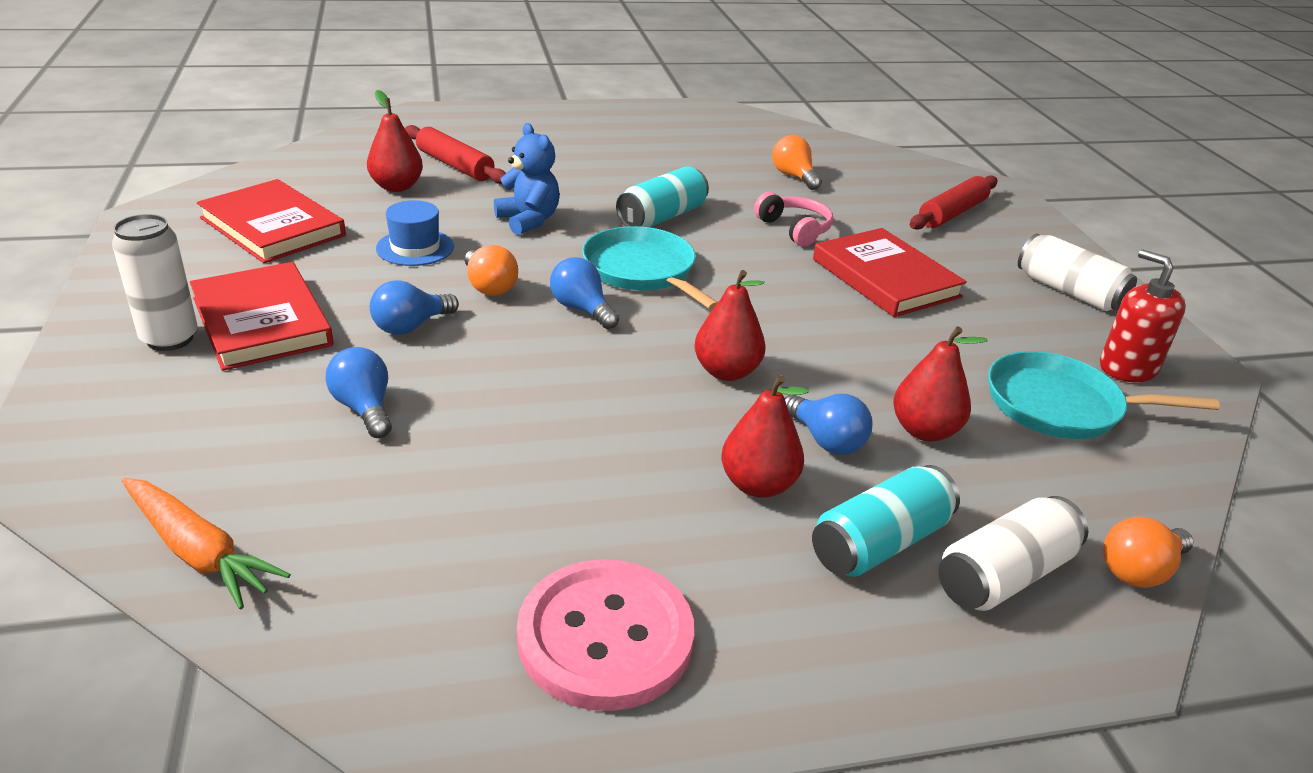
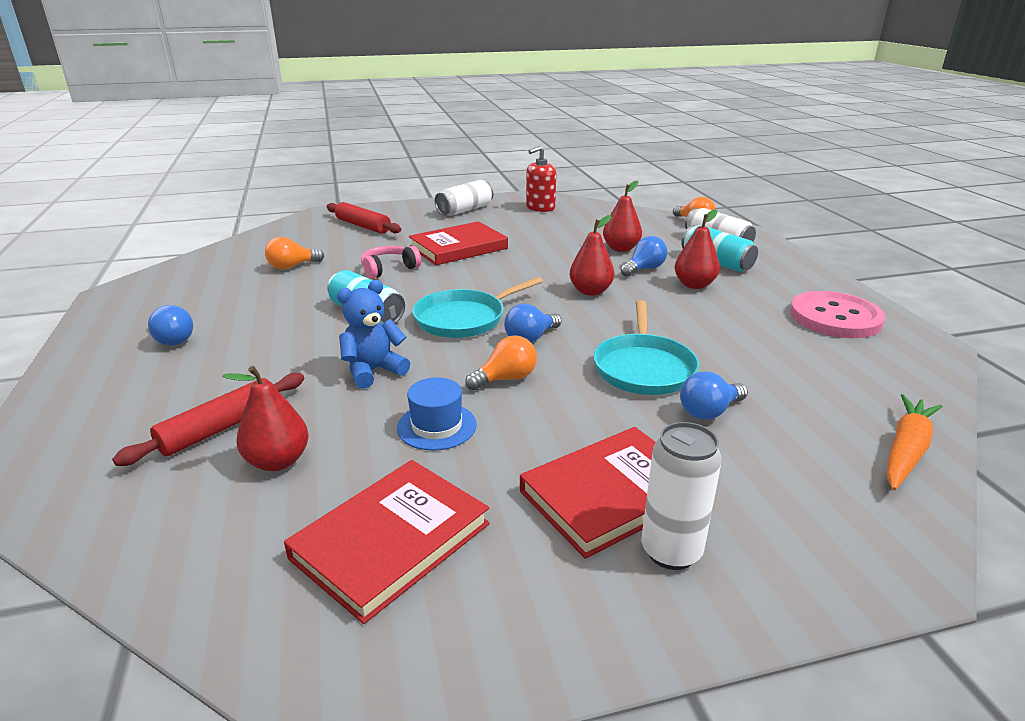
camera: 90 degrees left, 5 degrees down
blue light bulb [370,280,459,335] -> blue light bulb moved to [148,305,193,346]
turquoise pan [988,351,1220,439] -> turquoise pan moved to [593,300,699,395]

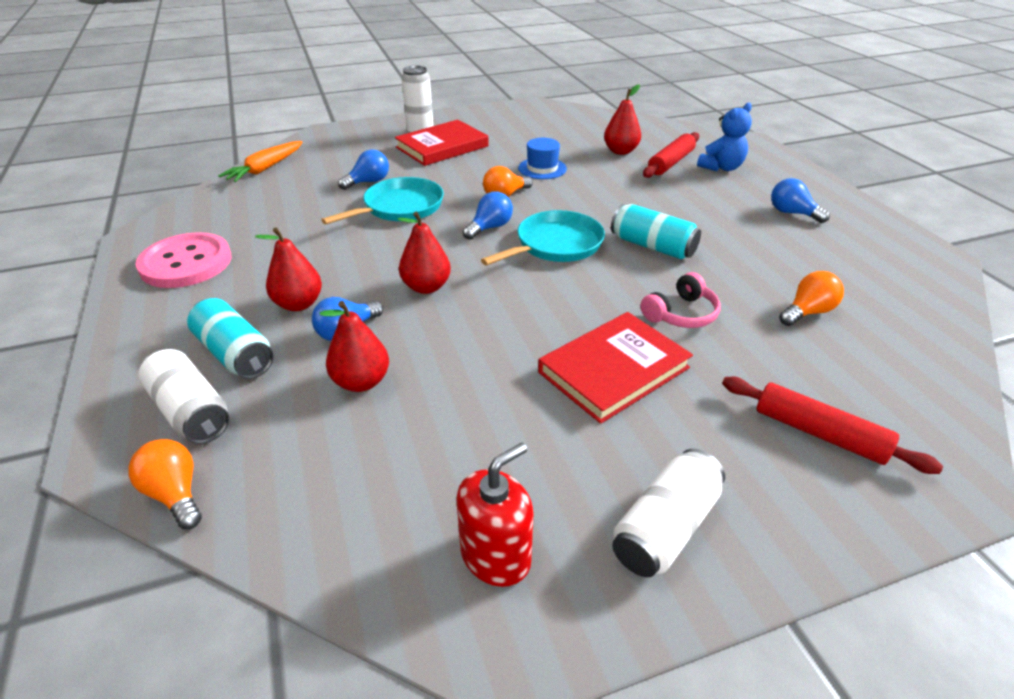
camera: 175 degrees right, 10 degrees up
red book [284,460,490,624] -> none
blue teddy bear [337,280,410,389] -> blue teddy bear moved to [697,103,752,171]
turquoise pan [593,300,699,395] -> turquoise pan turned 45 degrees clockwise [321,177,444,225]

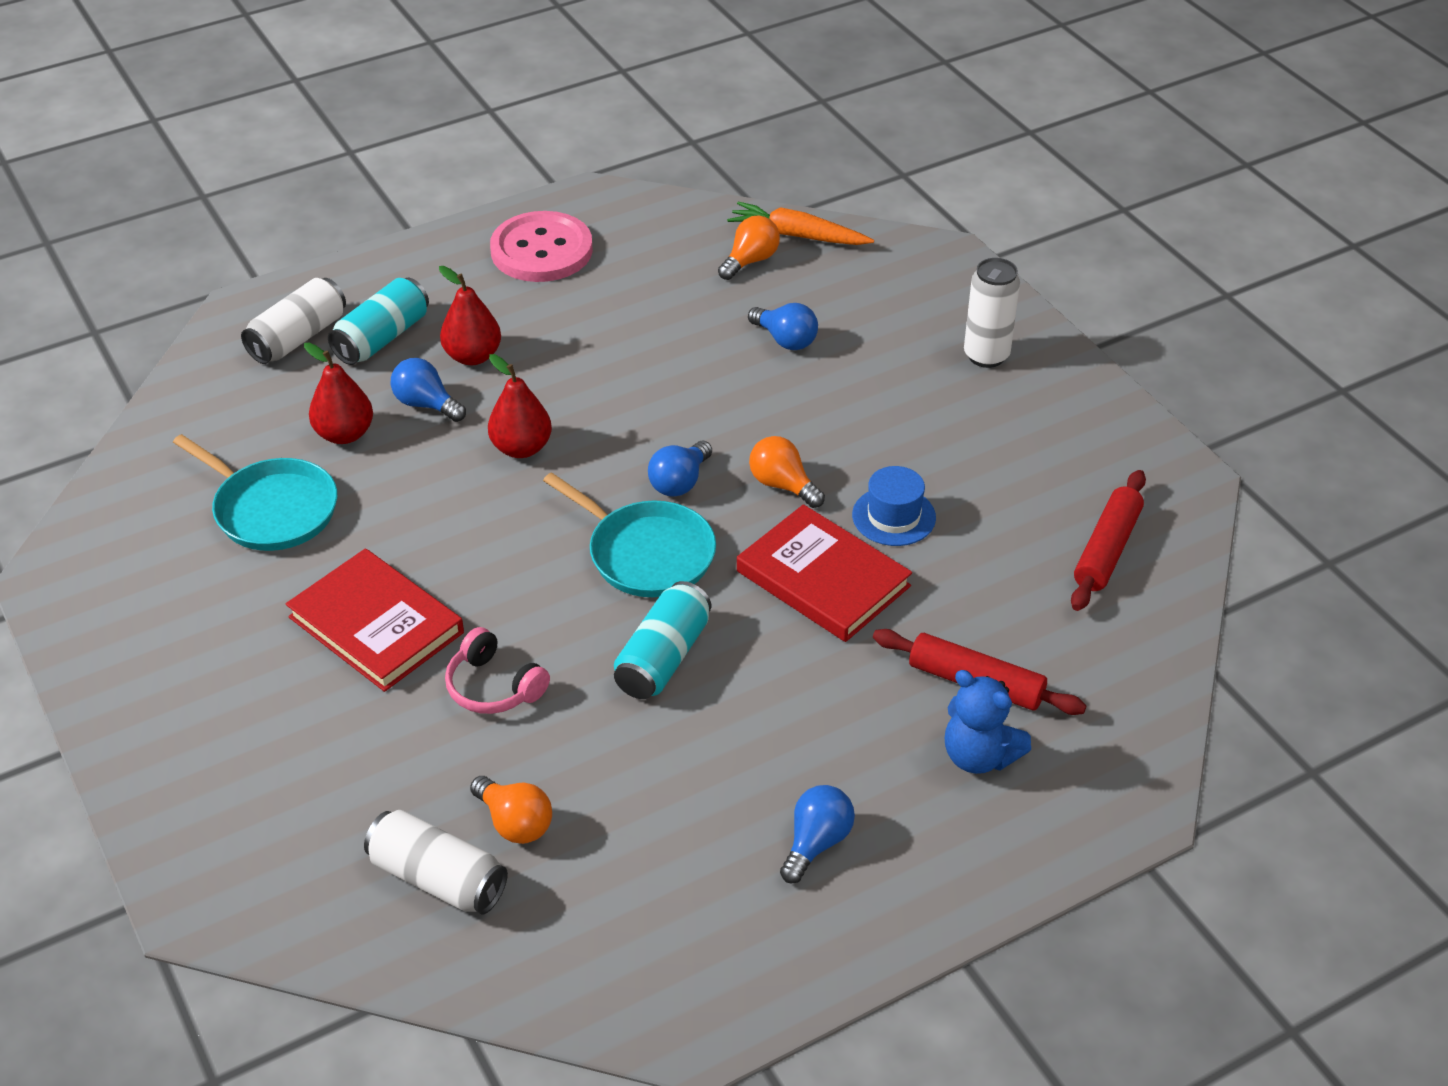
camera: 80 degrees right, 5 degrees up
orange light bulb [128,439,202,529] -> orange light bulb moved to [718,215,780,280]
turquoise pan [321,177,444,225] -> turquoise pan moved to [173,434,337,551]
red book [395,120,489,166] -> red book moved to [737,504,912,642]
red soap dispenser [457,442,533,587] -> none
blue light bulb [463,191,513,240] -> blue light bulb turned 90 degrees clockwise [648,441,712,497]
red pear [604,84,641,155] -> none
white can [612,449,725,577] -> white can moved to [364,810,508,915]
red rolling pin [722,377,943,474] -> red rolling pin moved to [1071,470,1146,611]

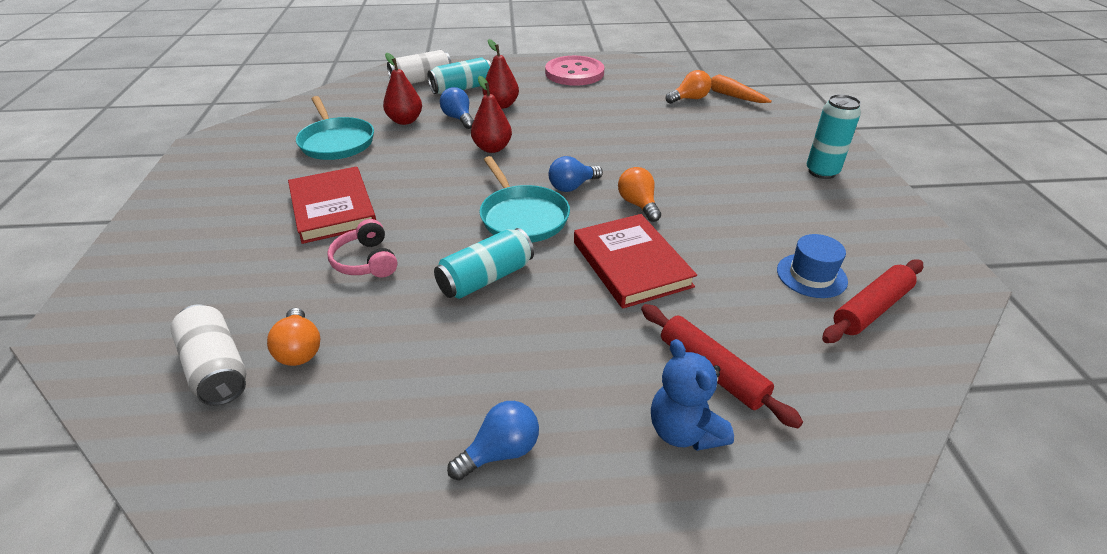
camera: 25 degrees right, 5 degrees down
blue light bulb [748,303,818,350] -> none
blue hat [852,466,936,546] -> blue hat moved to [777,234,848,298]
white can [964,258,1020,368] -> turquoise can [807,94,861,179]

